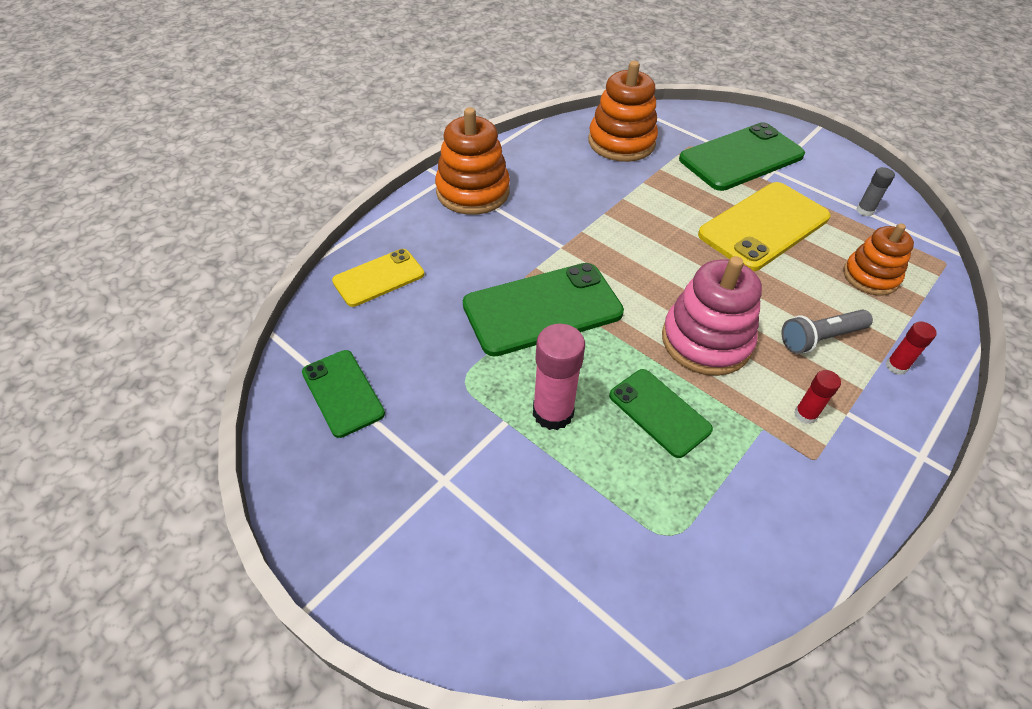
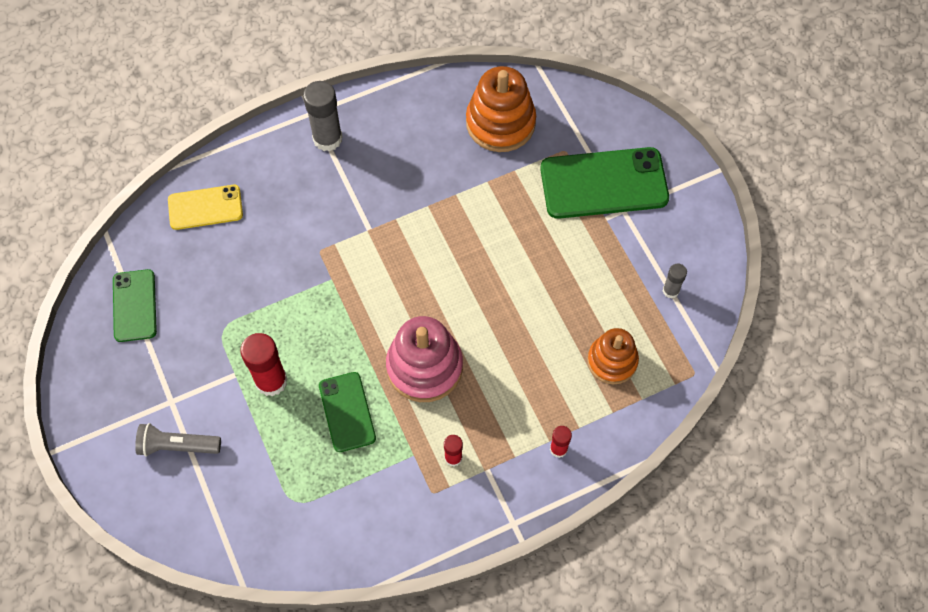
camera: 25 degrees right, 15 degrees up
orange stacking toy [435,107,510,215] -> grey glue stick [303,81,343,151]
green phone [463,263,624,357] -> none
pink glue stick [533,324,585,430] -> red glue stick [240,333,287,396]
yellow phone [698,182,830,271] -> none
grey flashlight [781,310,873,354] -> grey flashlight moved to [135,423,221,457]

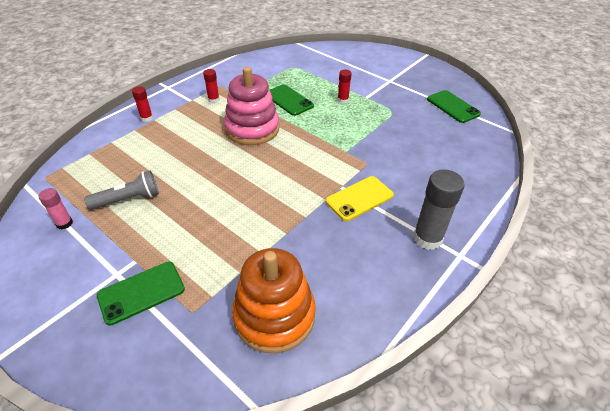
camera: 155 degrees right, 20 degrees down
grey flashlight [135,423,221,457] -> grey flashlight moved to [84,171,159,210]
yellow phone [168,185,243,230] -> yellow phone moved to [326,176,394,221]
red glue stick [240,333,287,396] -> red glue stick [338,70,352,103], size x0.54
green phone [540,147,669,219] -> green phone [97,262,185,326], size x0.59
orange stacking toy [587,328,639,385] -> none
grey glue stick [663,263,687,299] -> pink glue stick [38,188,73,229]

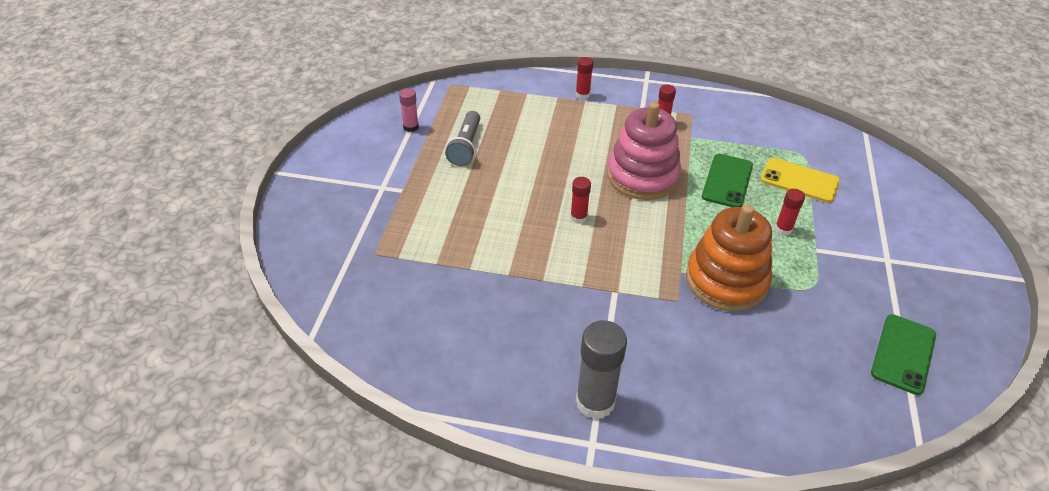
camera: 60 degrees right, 0 degrees up
grey flashlight [84,171,159,210] -> grey flashlight turned 60 degrees clockwise [445,111,480,166]
green phone [97,262,185,326] -> none
orange stacking toy [232,248,316,353] -> orange stacking toy moved to [686,204,772,311]
yellow phone [326,176,394,221] -> yellow phone moved to [760,158,840,203]
none -> red glue stick [570,177,591,224]

